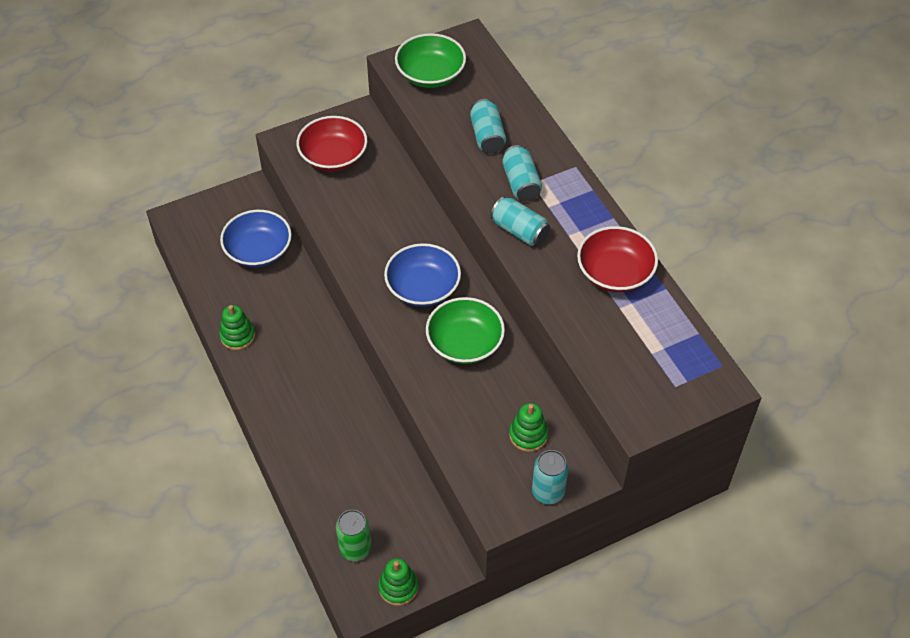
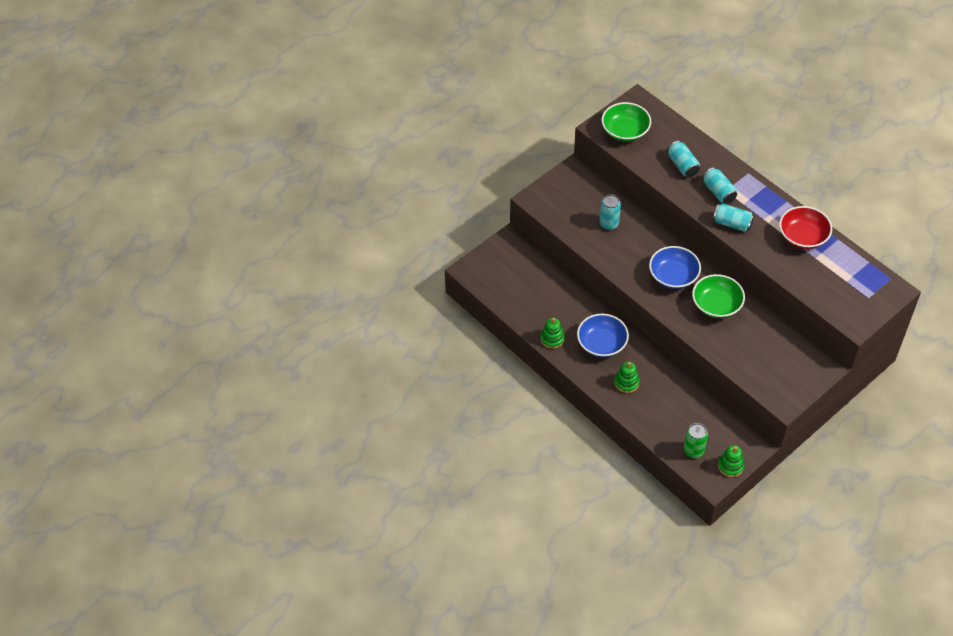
camera: 15 degrees left, 0 degrees up
blue bowl [220,210,292,267] -> blue bowl moved to [577,314,629,357]
red bowl [297,116,367,171] -> none
green stacking toy [509,403,548,452] -> green stacking toy moved to [615,362,640,393]
turquoise can [532,450,569,504] -> turquoise can moved to [599,195,621,230]

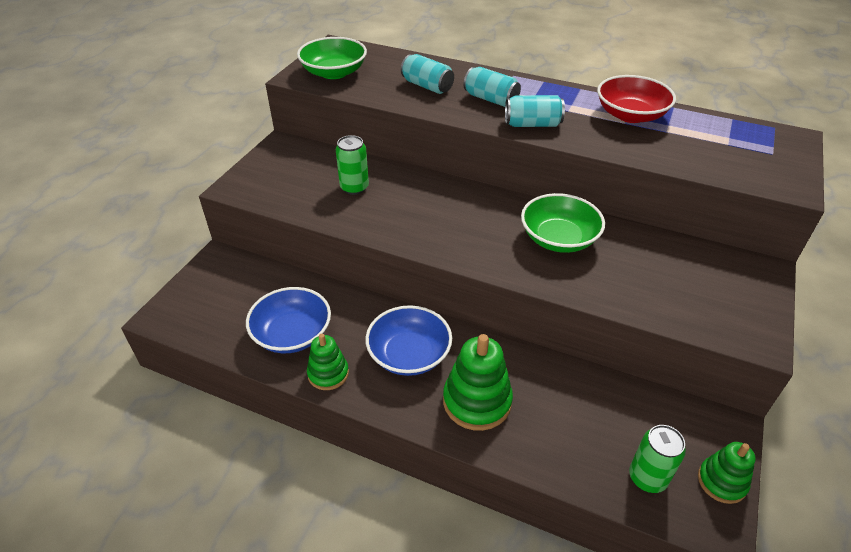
camera: 25 degrees left, 10 degrees down
turquoise can [599,195,621,230] -> green can [335,135,369,195]
green stacking toy [615,362,640,393] -> green stacking toy [443,334,513,431], size x1.61
blue bowl [649,246,701,289] -> blue bowl moved to [246,287,331,353]

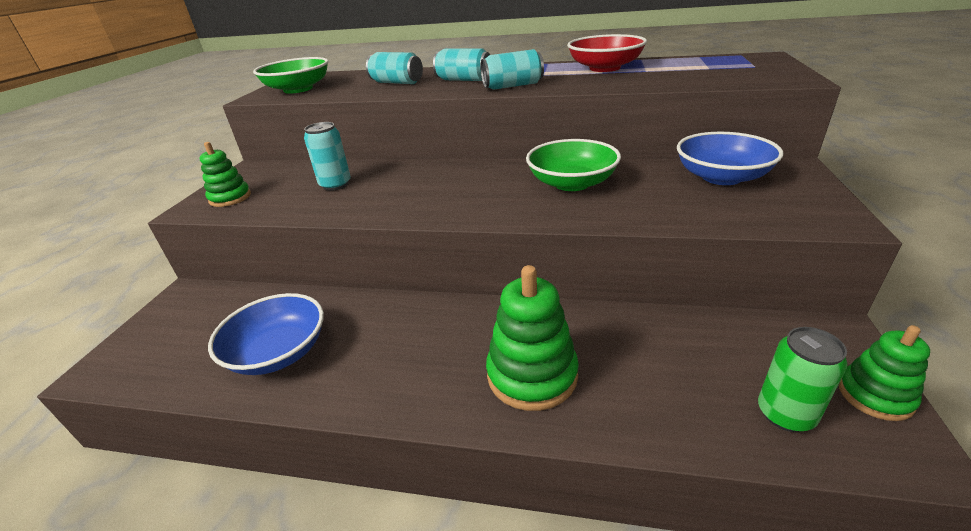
camera: 10 degrees left, 10 degrees down
green stacking toy [307,334,349,390] -> green stacking toy moved to [200,142,251,207]
green can [335,135,369,195] -> turquoise can [304,122,351,191]
blue bowl [365,305,452,376] -> blue bowl moved to [677,132,783,185]

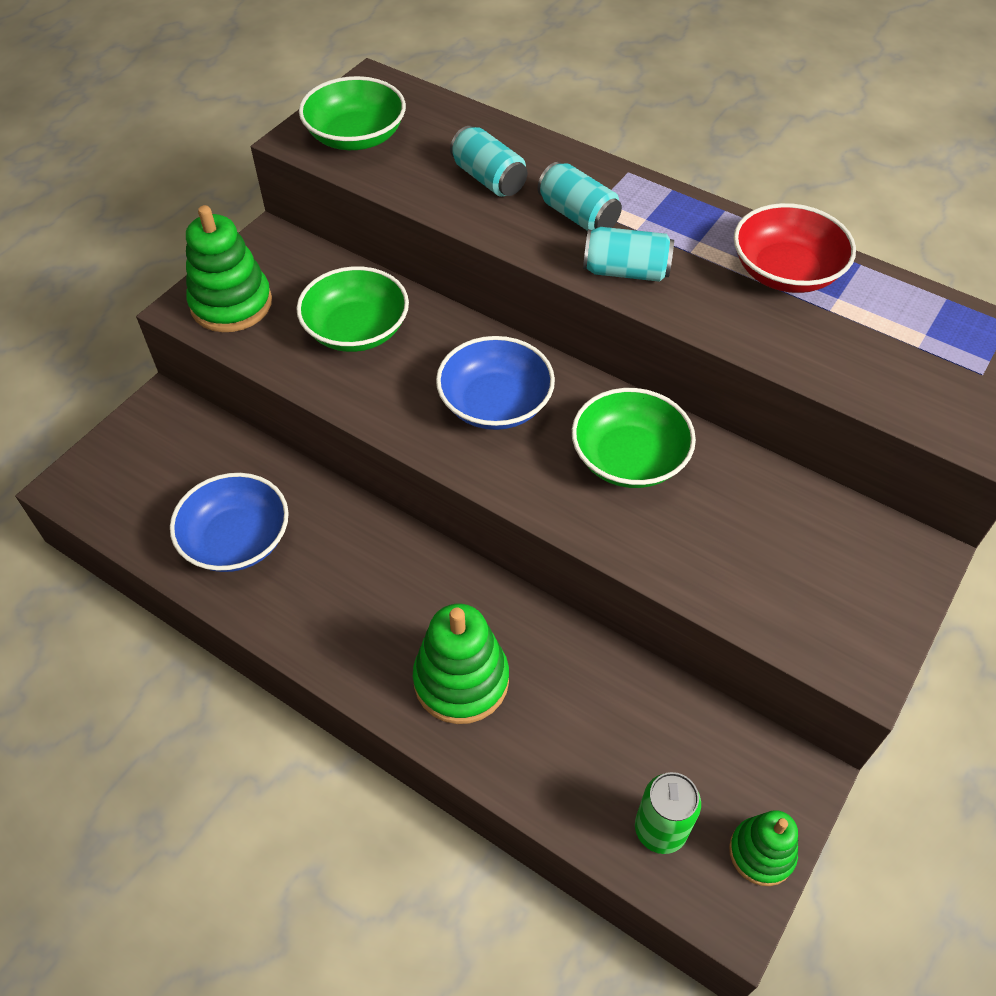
camera: 20 degrees right, 20 degrees up
green stacking toy [200,142,251,207] -> green stacking toy [186,205,272,332], size x1.61
turquoise can [304,122,351,191] -> green bowl [296,266,409,352]
blue bowl [677,132,783,185] -> blue bowl moved to [436,336,555,430]

